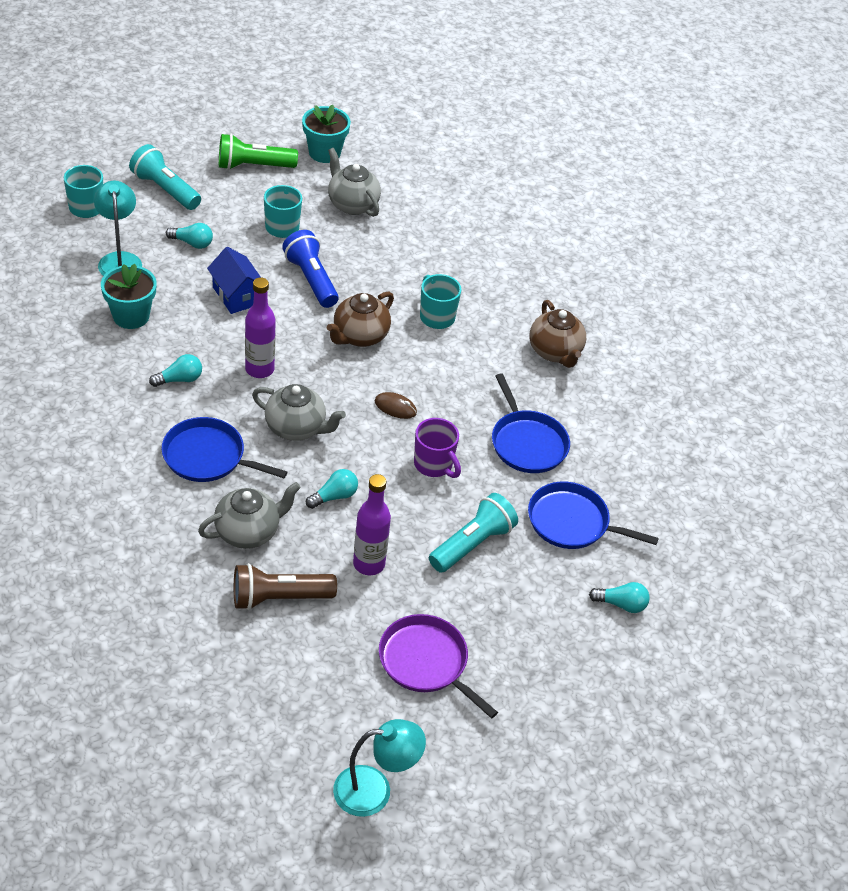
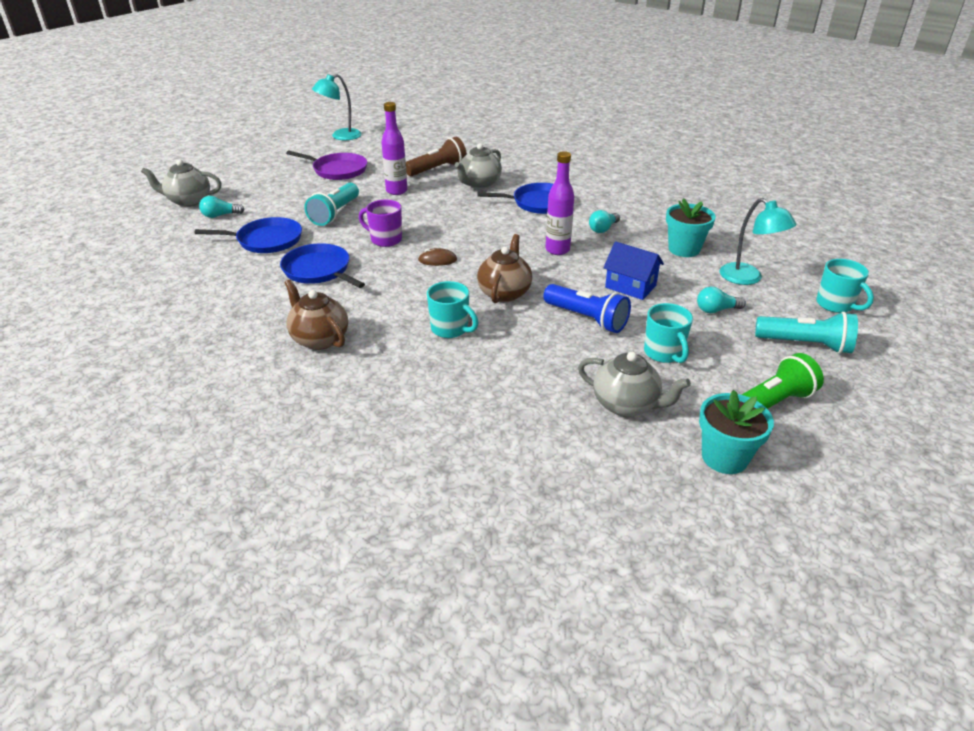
camera: 160 degrees right, 10 degrees down
grey teapot [252,384,346,441] -> grey teapot moved to [141,159,222,207]
turquoise light bulb [306,469,358,509] -> none

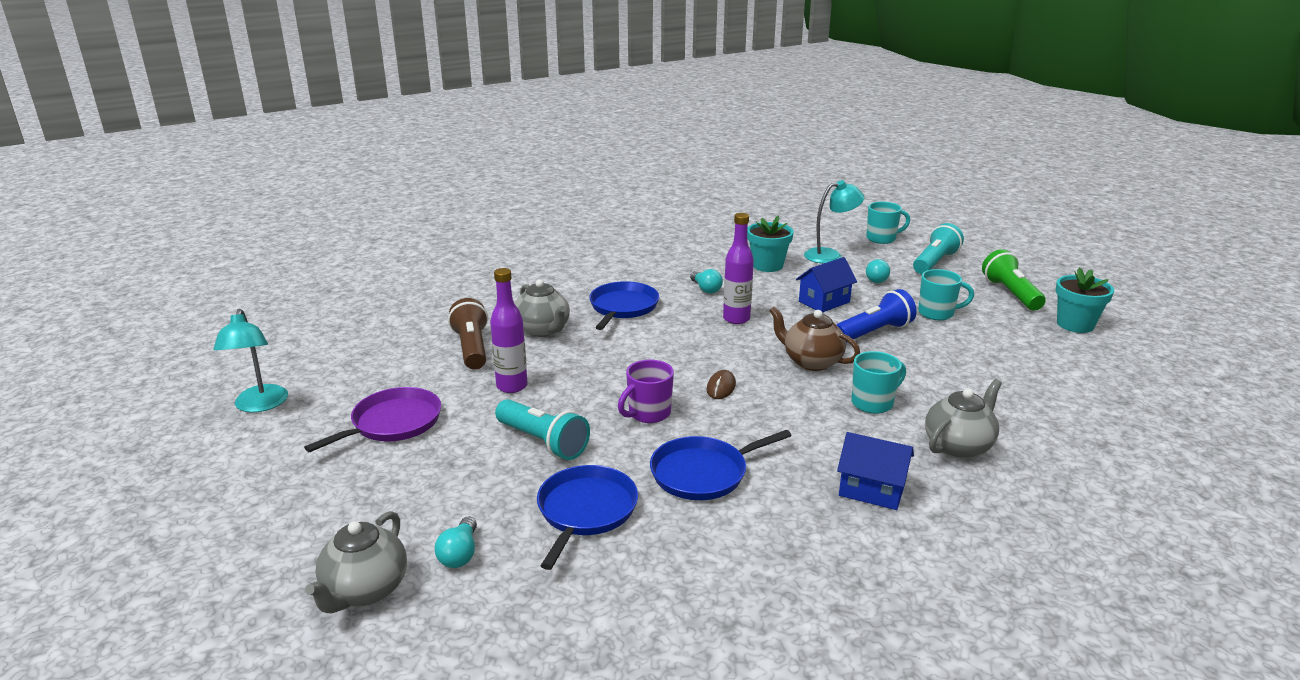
camera: 70 degrees left, 10 degrees down
brown teapot [284,279,348,350] -> blue house [837,432,914,510]
grey teapot [578,352,691,417] -> grey teapot moved to [925,379,1002,459]

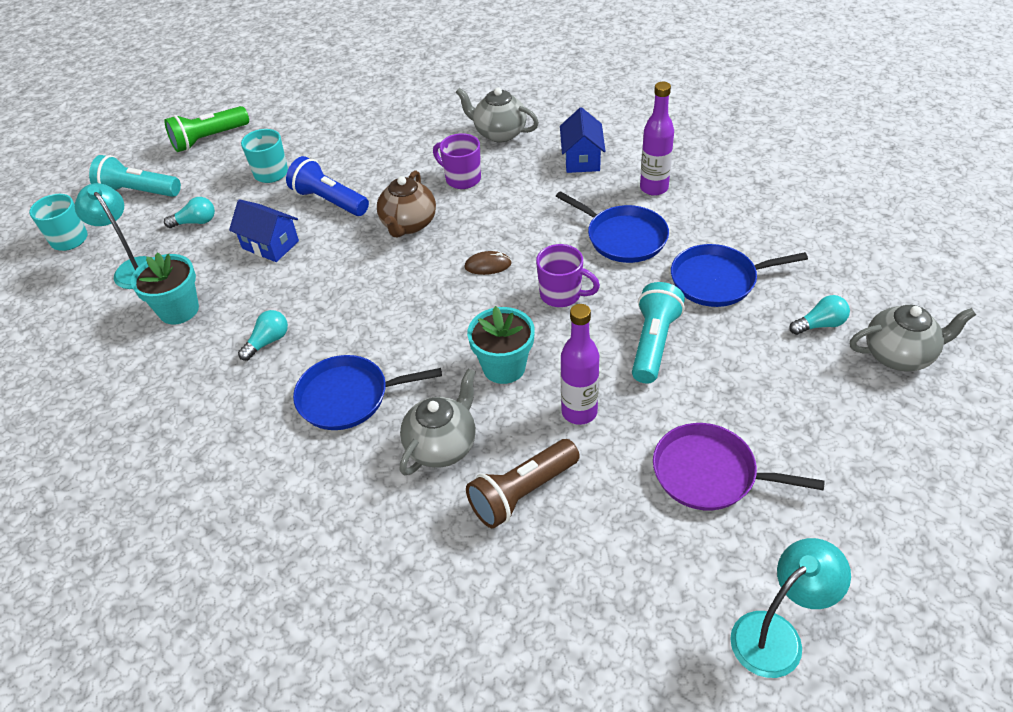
camera: 110 degrees left, 20 degrees up
purple bottle [723,213,754,324] -> purple bottle moved to [640,82,674,196]
turquoise mug [851,351,906,414] -> purple mug [433,133,481,189]
turquoise flower pot [1056,267,1114,333] -> turquoise flower pot moved to [467,306,535,384]

